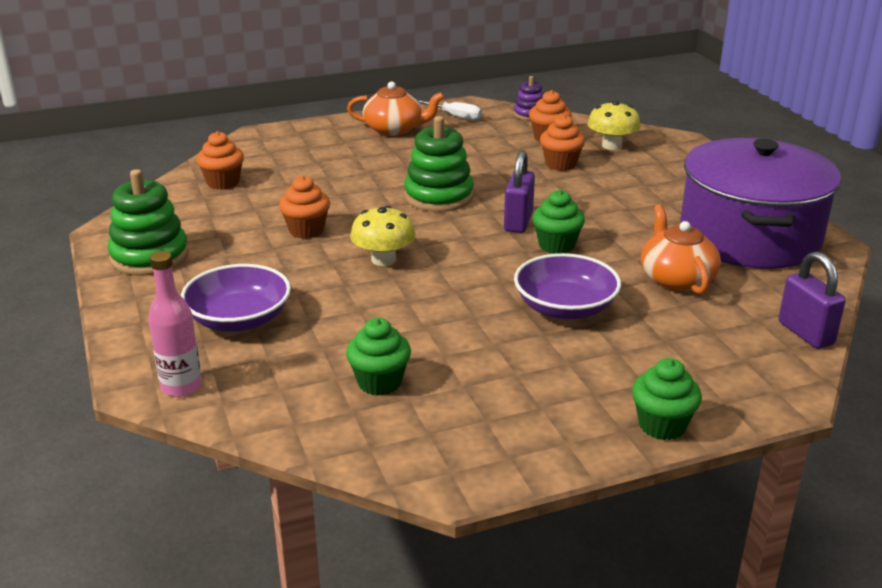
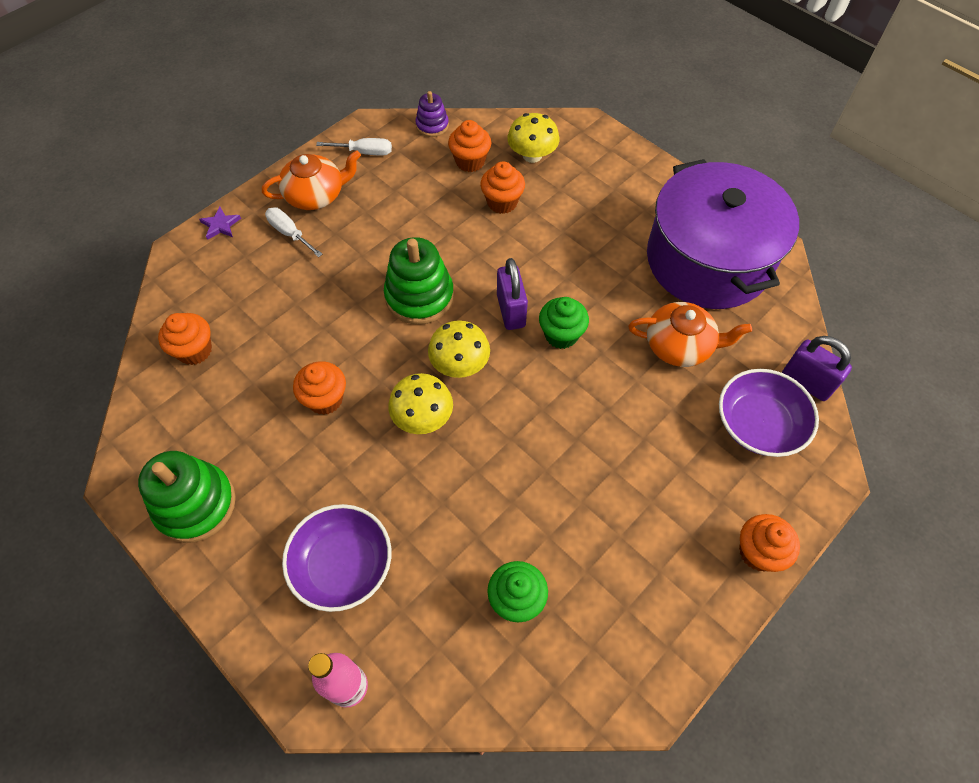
camera: 25 degrees left, 30 degrees up
purple bowl [514,253,621,319] -> purple bowl moved to [719,369,819,457]
green cupcake [632,358,702,440] -> orange cupcake [739,514,800,572]
orange teapot [641,204,721,294] -> orange teapot turned 135 degrees clockwise [628,302,752,367]
none -> purple star [199,207,241,240]
none -> white screwdriver [265,207,323,257]
none -> yellow mushroom [428,320,490,378]

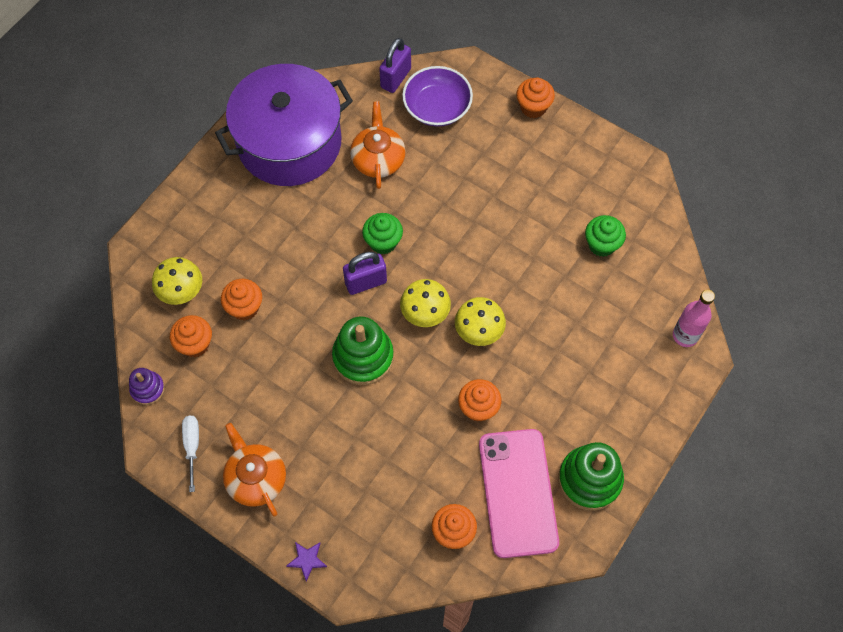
camera: 100 degrees left, 5 degrees up
white screwdriver [265,207,323,257] -> none
purple bowl [282,504,391,612] -> none
none -> pink phone [479,429,559,558]

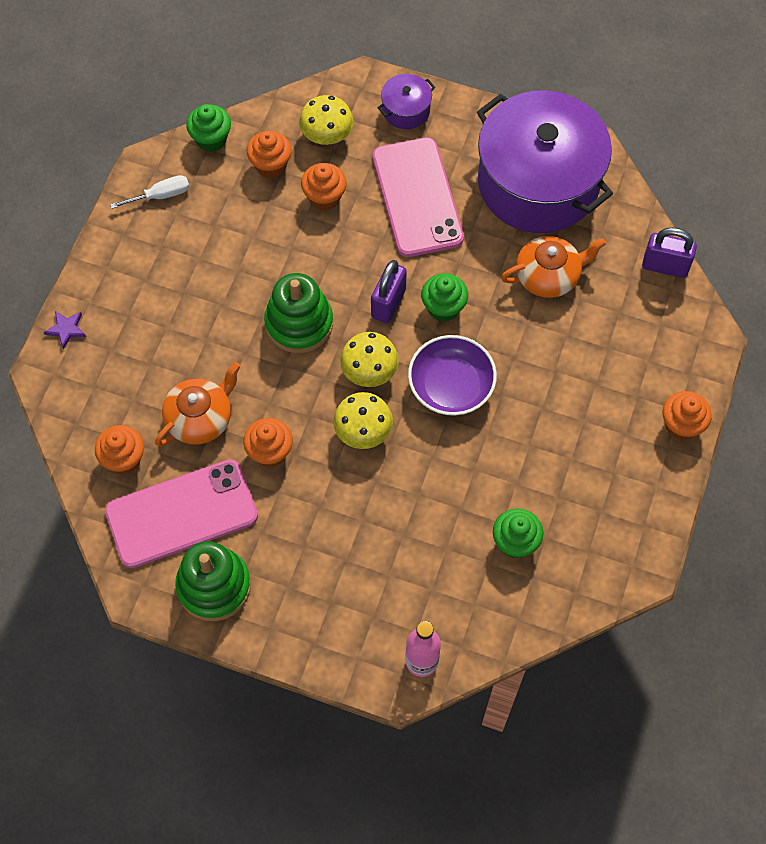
camera: 75 degrees right, 0 degrees up
purple stacking toy [129,368,165,405] -> green cupcake [186,104,231,152]
orange teapot [223,423,286,516] -> orange teapot moved to [155,362,241,446]
purple padlock [343,252,387,295] -> purple padlock turned 60 degrees clockwise [371,260,407,323]
purple bowl [402,66,473,127] -> purple bowl moved to [408,335,497,416]
none -> pink phone [373,137,464,257]
none -> purple pot [378,74,435,129]

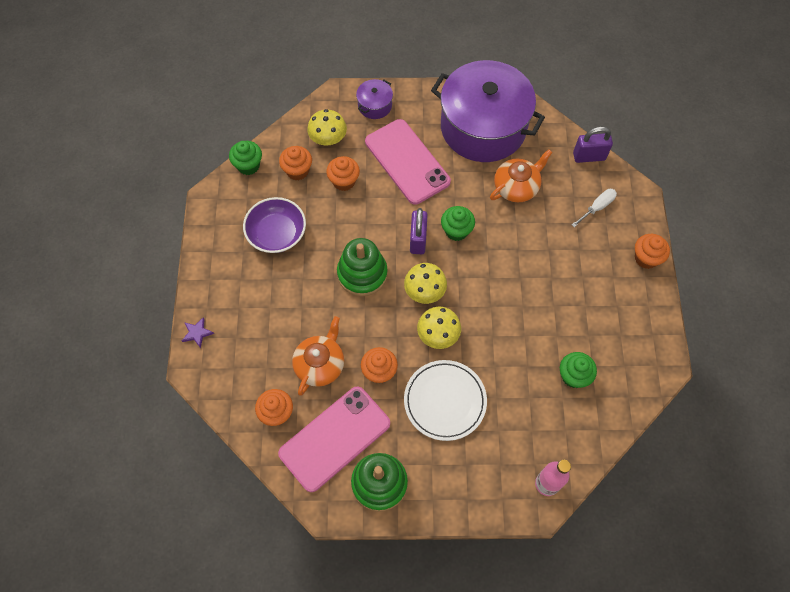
camera: 20 degrees left, 0 degrees up
white screwdriver [110,175,189,209] -> white screwdriver moved to [572,189,617,227]
purple bowl [408,335,497,416] -> purple bowl moved to [243,197,306,253]
none -> white plate [404,360,487,441]

